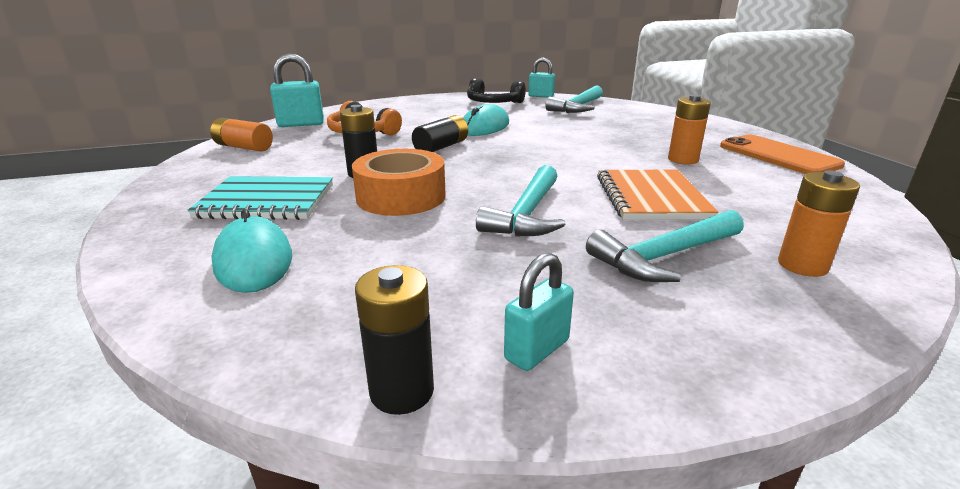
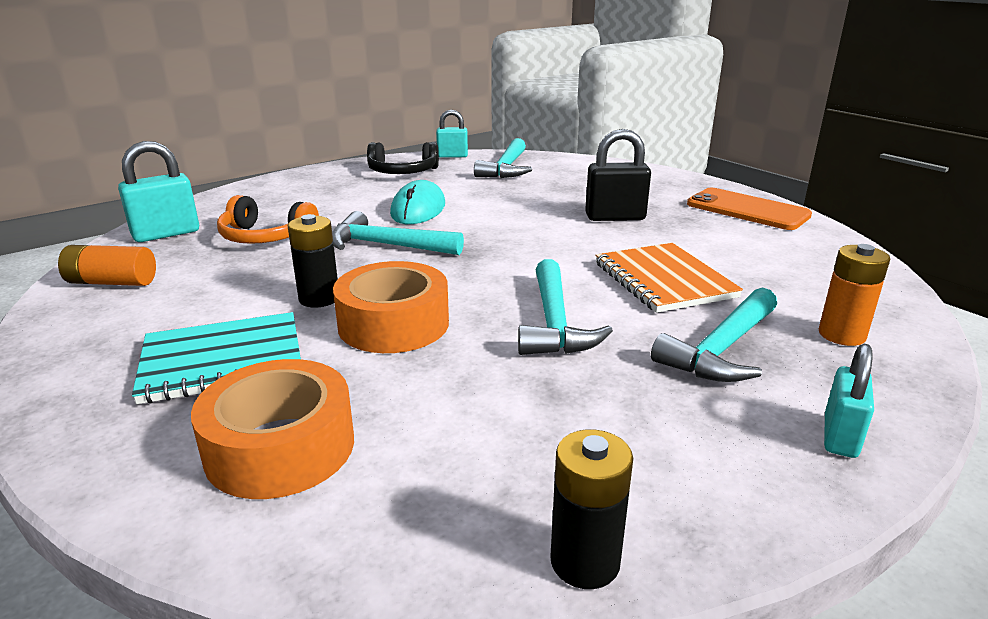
camera: 20 degrees left, 0 degrees up
turquoise mouse [211,209,292,293] -> orange tape [191,359,354,499]
black battery [412,115,468,152] -> turquoise hammer [332,211,464,255]
turquoise padlock [504,252,574,371] -> turquoise padlock moved to [824,344,874,458]
orange battery [668,95,711,164] -> none
none -> black padlock [585,129,651,221]

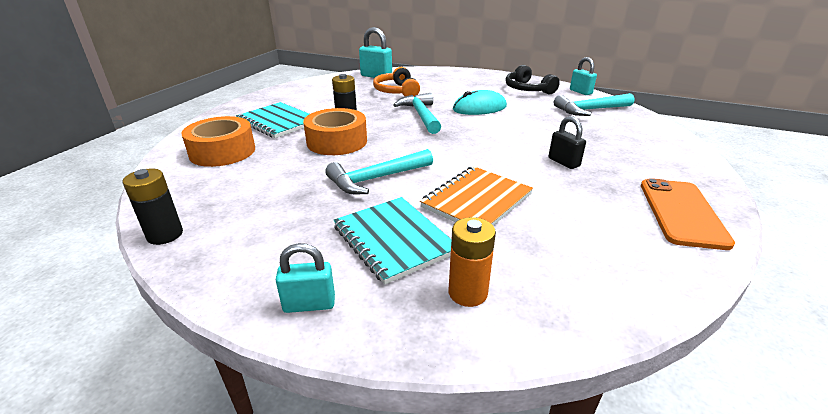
camera: 60 degrees right, 5 degrees up
orange battery [58,245,156,286] -> none
black padlock [585,129,651,221] -> black padlock [549,116,586,169], size x0.67
turquoise hammer [651,288,777,382] -> turquoise notebook [333,197,451,285]

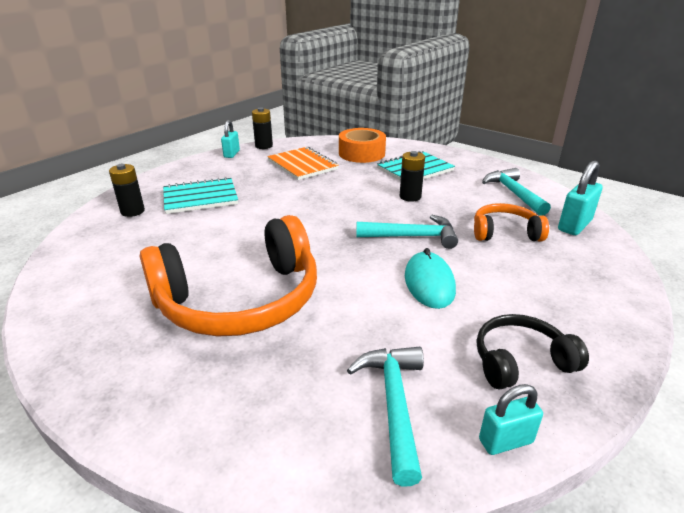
camera: 105 degrees right, 0 degrees up
turquoise padlock [276,243,335,313] -> turquoise padlock moved to [221,120,240,158]
orange tape [303,108,367,155] -> none
turquoise hammer [325,149,433,194] -> turquoise hammer moved to [482,168,551,215]
orange notebook [420,166,533,226] -> orange notebook moved to [267,147,339,180]
orange battery [449,217,496,307] -> black battery [109,164,145,217]
black padlock [549,116,586,169] -> orange headphones [139,215,317,337]
orange phone [641,178,735,250] -> none

